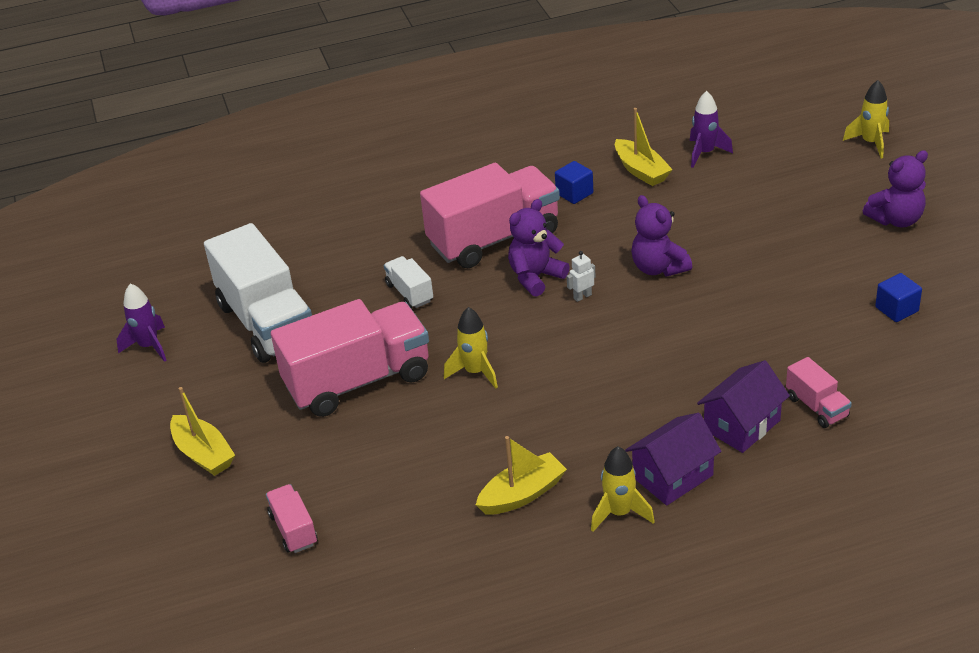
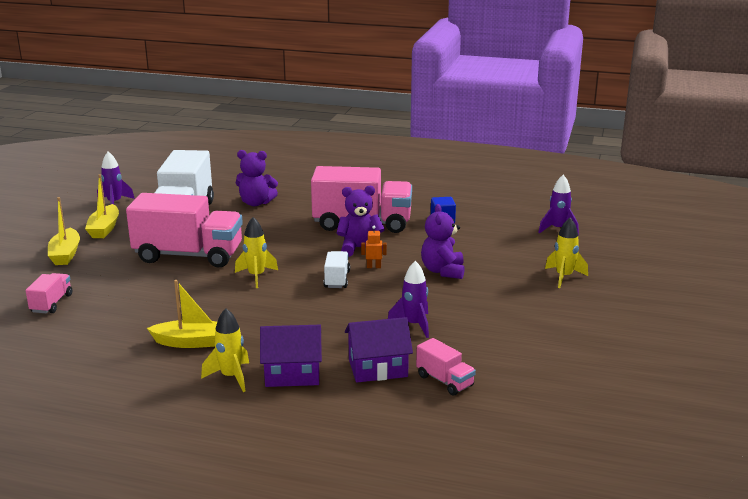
camera: 30 degrees right, 15 degrees down
white truck [384,256,433,308] -> white truck moved to [323,251,350,288]
white robot [567,251,596,302] -> orange robot [361,226,387,268]
yellow boat [615,108,673,186] -> yellow boat moved to [85,174,119,238]
pink truck [786,357,852,428] -> pink truck turned 45 degrees counterclockwise [416,338,476,395]
yellow rocket [843,80,889,158] -> yellow rocket moved to [545,218,588,288]
purple teddy bear [863,150,928,227] -> purple teddy bear moved to [236,150,278,206]
blue cube [875,273,922,322] -> none
none -> purple rocket [388,261,429,338]

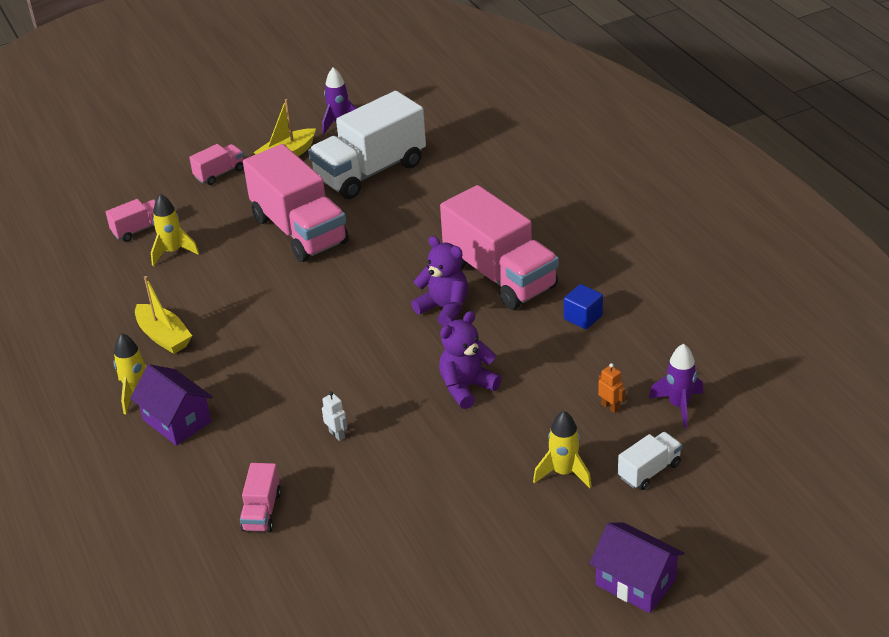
camera: 50 degrees right, 15 degrees up
yellow boat [48,197,80,265] -> pink truck [189,144,244,185]
yellow rocket [235,217,278,288] -> yellow rocket moved to [151,194,199,266]
purple teddy bear [236,150,278,206] -> none
white truck [323,251,350,288] -> white truck moved to [618,432,682,490]
purple house [345,317,413,382] -> purple house moved to [590,523,684,613]
orange robot [361,226,387,268] -> orange robot moved to [598,363,626,413]
purple rocket [388,261,429,338] -> white robot [322,391,348,441]

